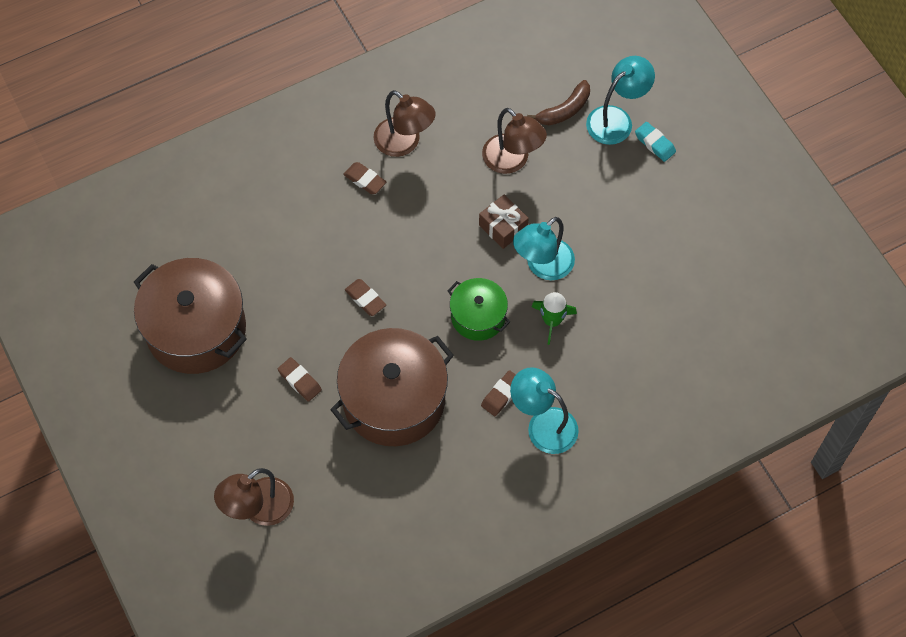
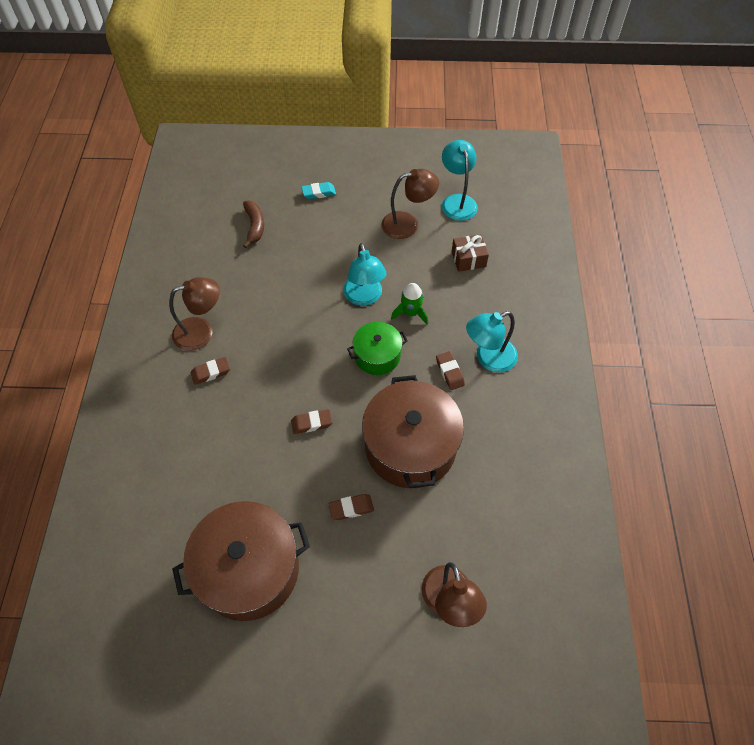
camera: 60 degrees left, 5 degrees down
brown gift [479,195,529,249] -> brown gift moved to [451,234,489,272]
brown lamp [482,108,547,174] -> brown lamp moved to [381,169,439,239]
turquoise lamp [586,56,655,145] -> turquoise lamp moved to [442,140,478,221]

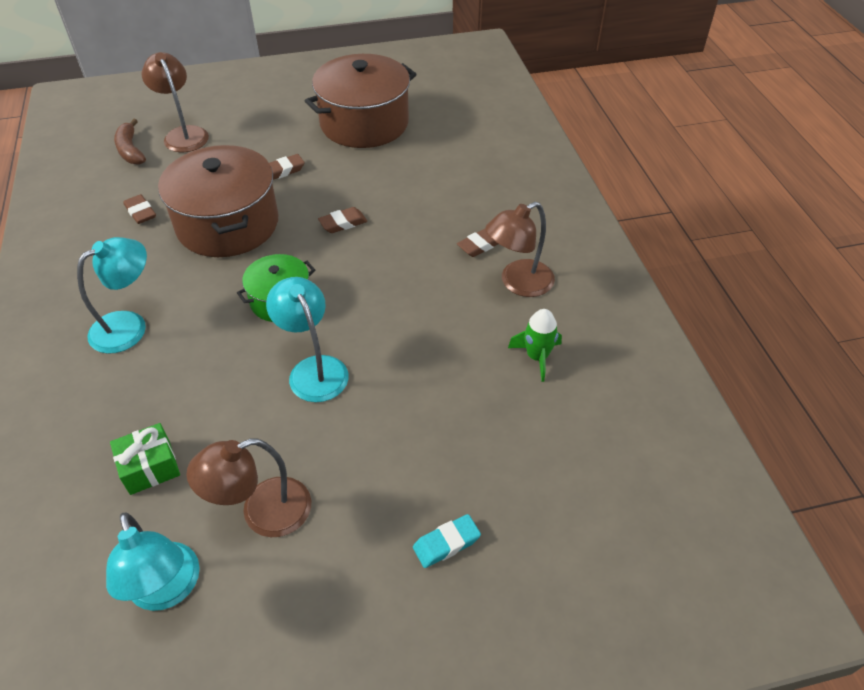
camera: 165 degrees right, 10 degrees down
brown banana [243,201,264,248] -> brown banana moved to [114,119,146,165]
green rocket [391,283,428,325] -> green rocket moved to [508,309,562,382]
brown eraser [436,351,465,390] -> brown eraser moved to [123,194,156,224]
brown gift [451,234,489,272] -> green gift [110,423,180,495]

